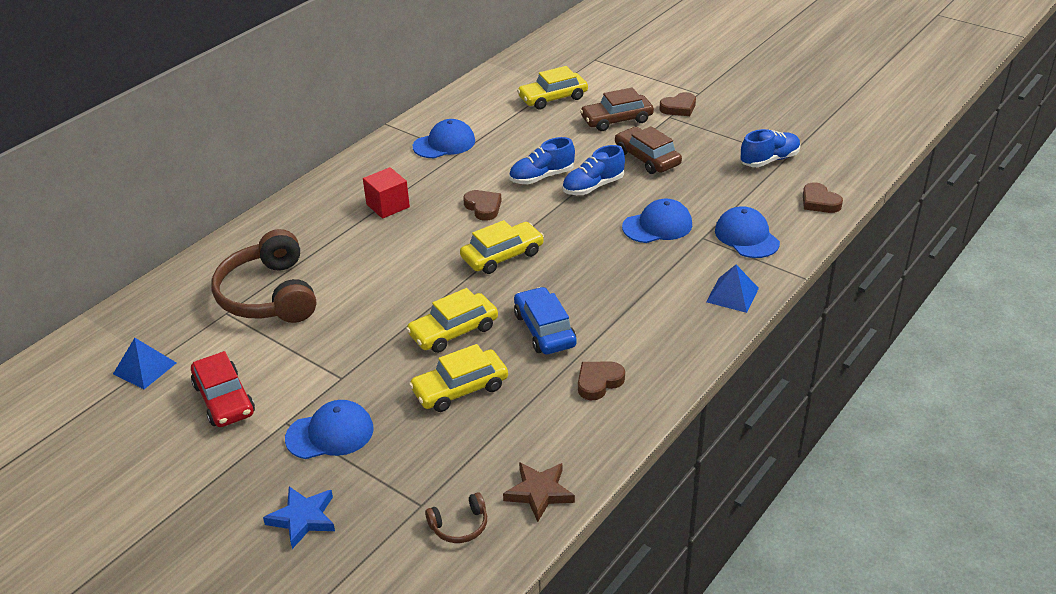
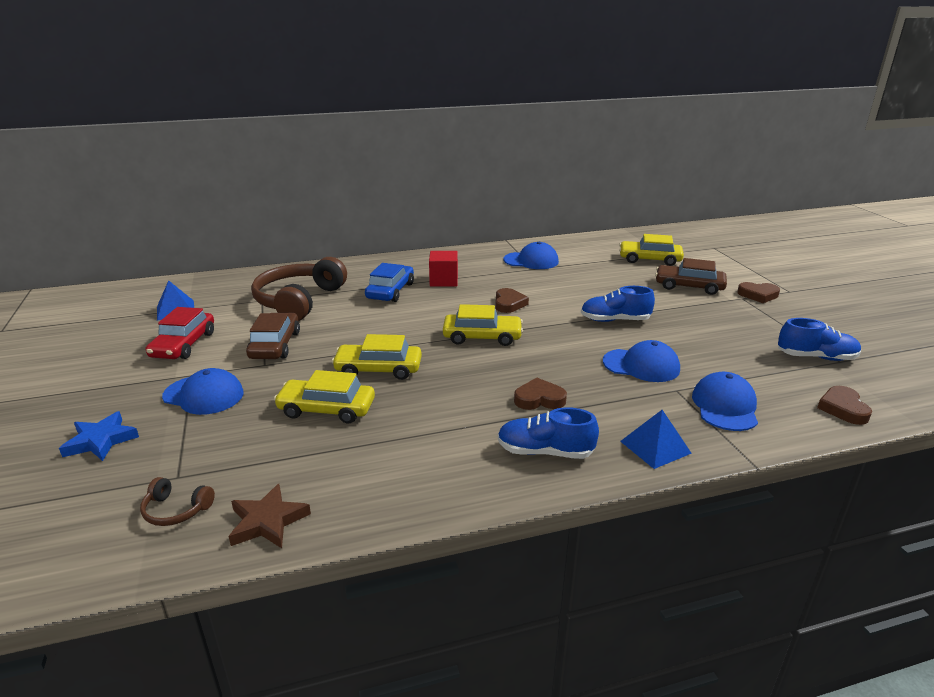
camera: 35 degrees right, 10 degrees down
blue shoe [509,137,575,184] -> blue shoe moved to [498,407,599,459]
blue car [514,287,577,354] -> blue car moved to [365,263,414,302]
brown heart [578,362,625,400] -> brown heart moved to [514,378,567,410]
brown car [615,126,682,174] -> brown car moved to [246,313,300,359]

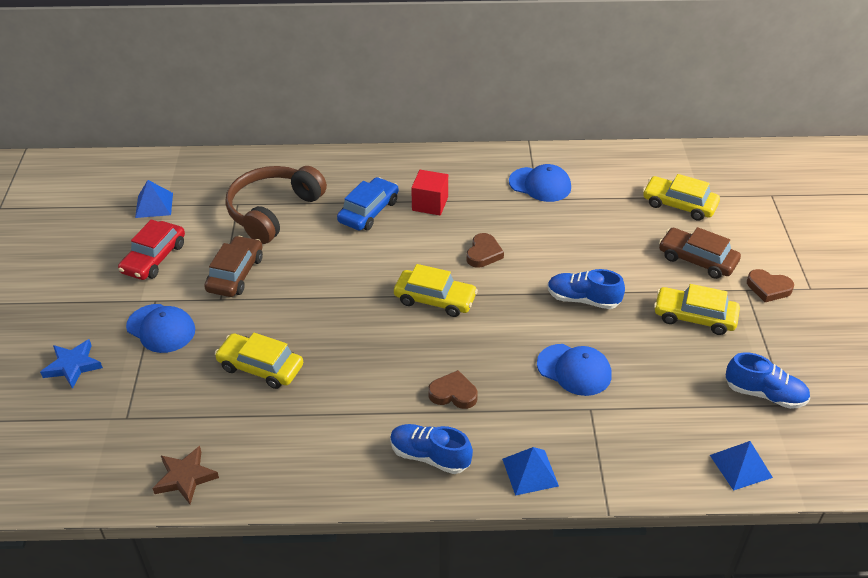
camera: 15 degrees right, 15 degrees up
brown headphones [140,477,215,526] -> none
yellow car [332,334,422,380] -> yellow car moved to [654,284,740,335]
blue cap [692,372,758,431] -> none
brown heart [817,386,872,425] -> blue pyramid [710,441,773,491]

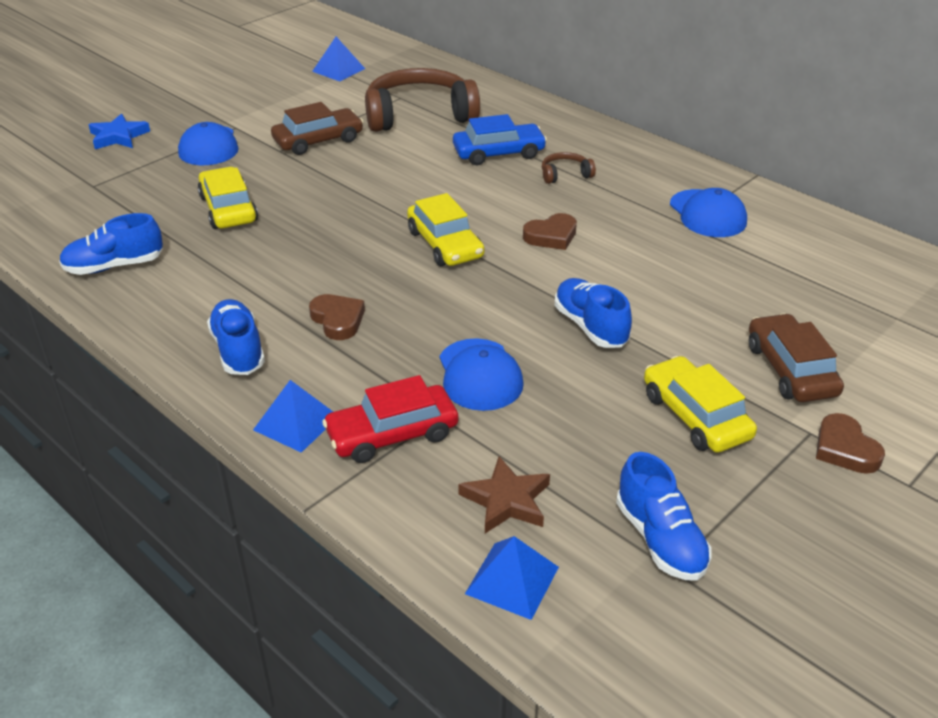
camera: 45 degrees right, 5 degrees down
red car [118,220,185,280] -> red car moved to [322,375,459,463]
brown star [152,446,219,504] -> brown star moved to [458,456,550,533]
red cube [411,170,448,215] -> brown headphones [542,152,596,184]
yellow car [643,174,720,221] -> none
none -> blue shoe [59,213,163,275]

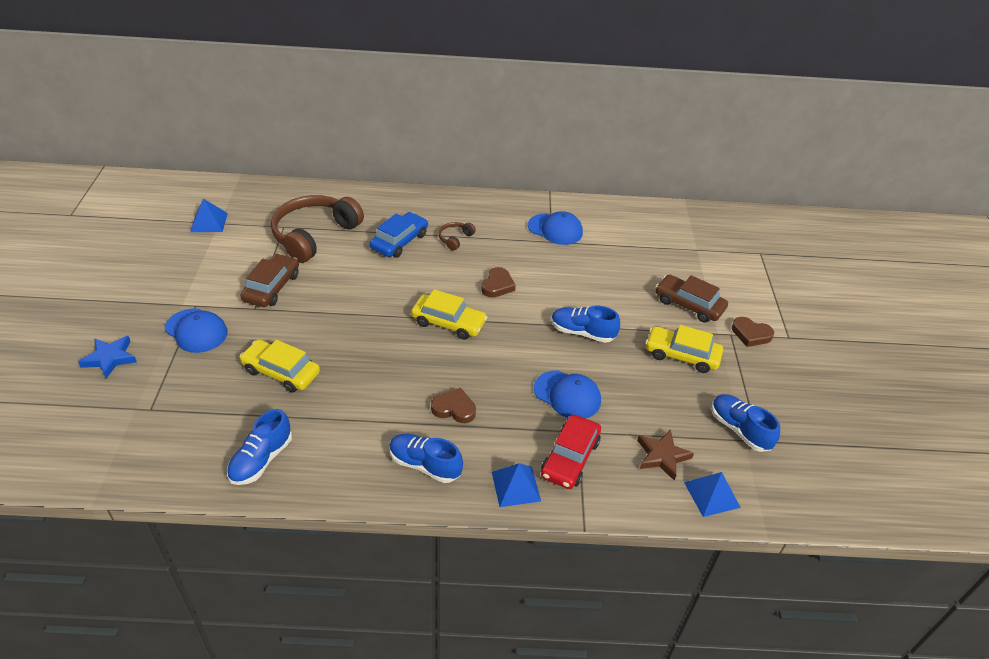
camera: 45 degrees left, 5 degrees up
blue shoe [616,452,711,580] -> blue shoe turned 150 degrees counterclockwise [711,394,780,452]

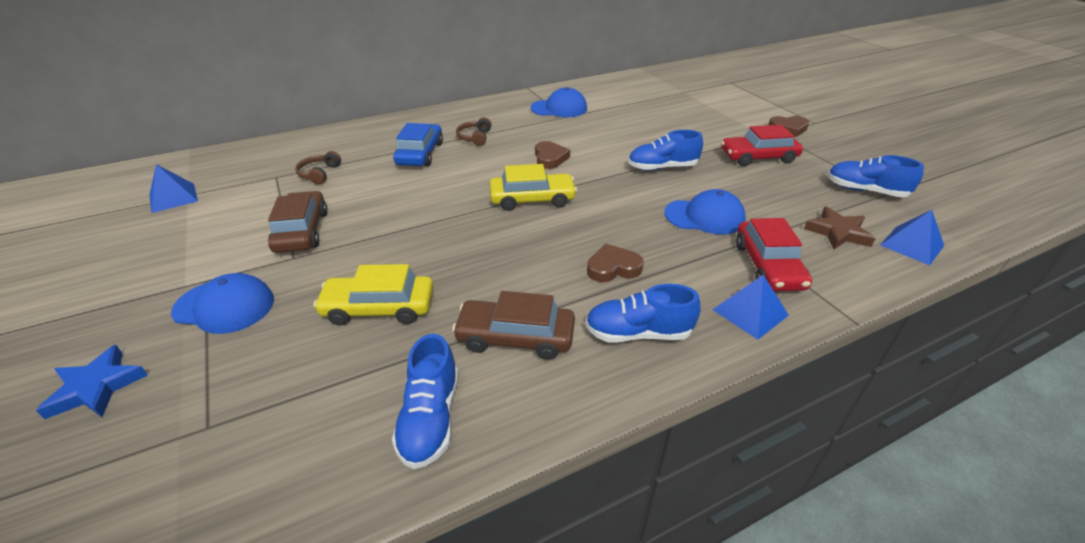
camera: 25 degrees left, 5 degrees down
brown headphones [271,195,364,263] -> brown headphones [295,151,341,184], size x0.42
yellow car [645,325,723,373] -> red car [721,125,803,166]
brown car [656,274,728,323] -> brown car moved to [452,291,575,360]

